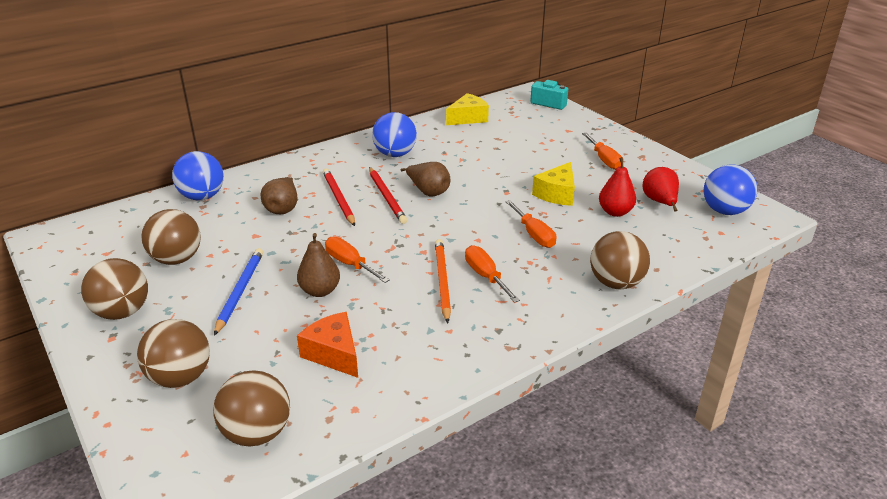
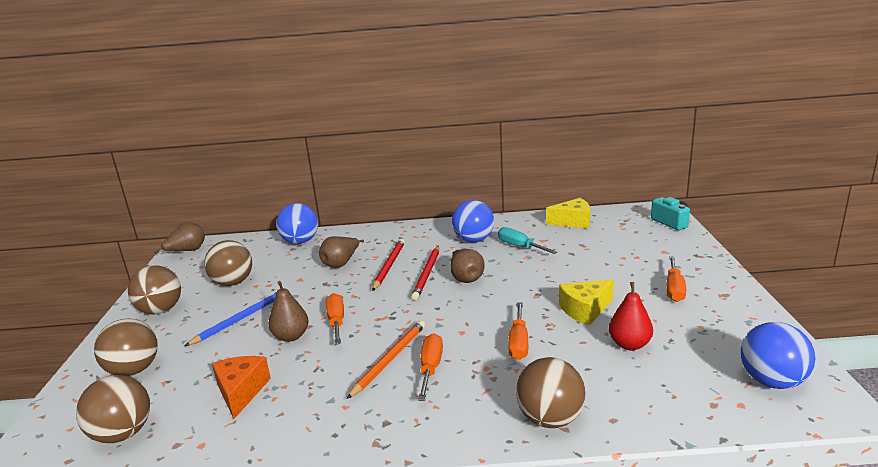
camera: 35 degrees right, 10 degrees down
red pear [643,167,679,212] -> none
none -> brown pear [155,222,205,254]
none -> turquoise screwdriver [498,227,557,254]

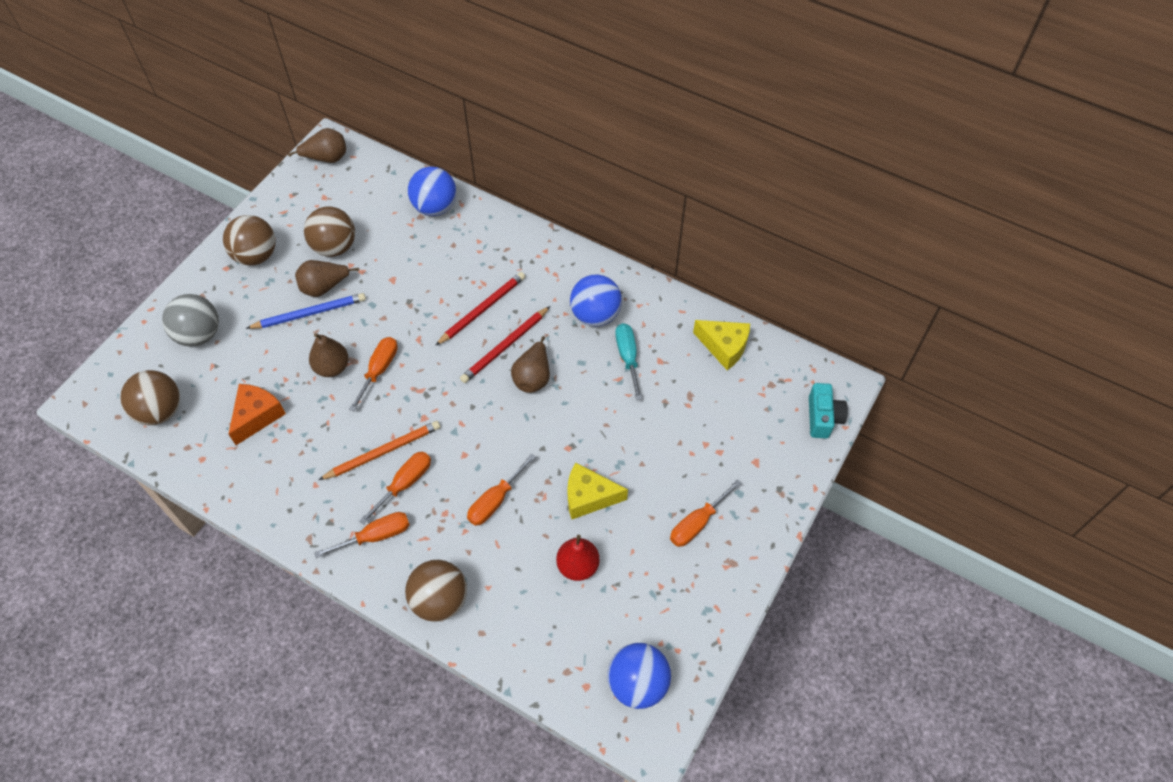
camera: 30 degrees right, 35 degrees up
brown ball [94,318,158,376] -> grey ball [162,294,219,347]
brown pear [319,236,364,268] -> brown pear moved to [295,260,359,297]
none -> orange screwdriver [314,512,410,558]

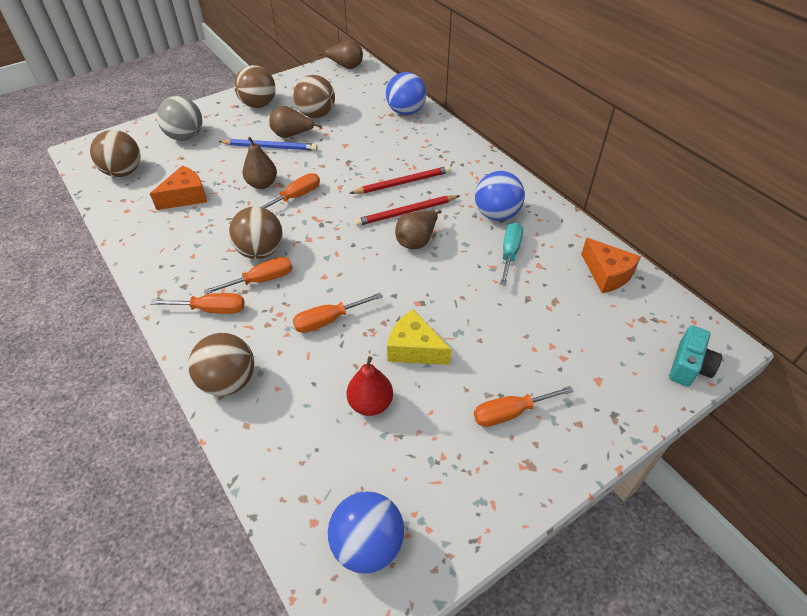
camera: 25 degrees right, 10 degrees down
orange pencil [319,421,440,480] -> brown ball [229,207,283,259]
yellow cheese [693,320,750,370] -> orange cheese [581,237,641,293]

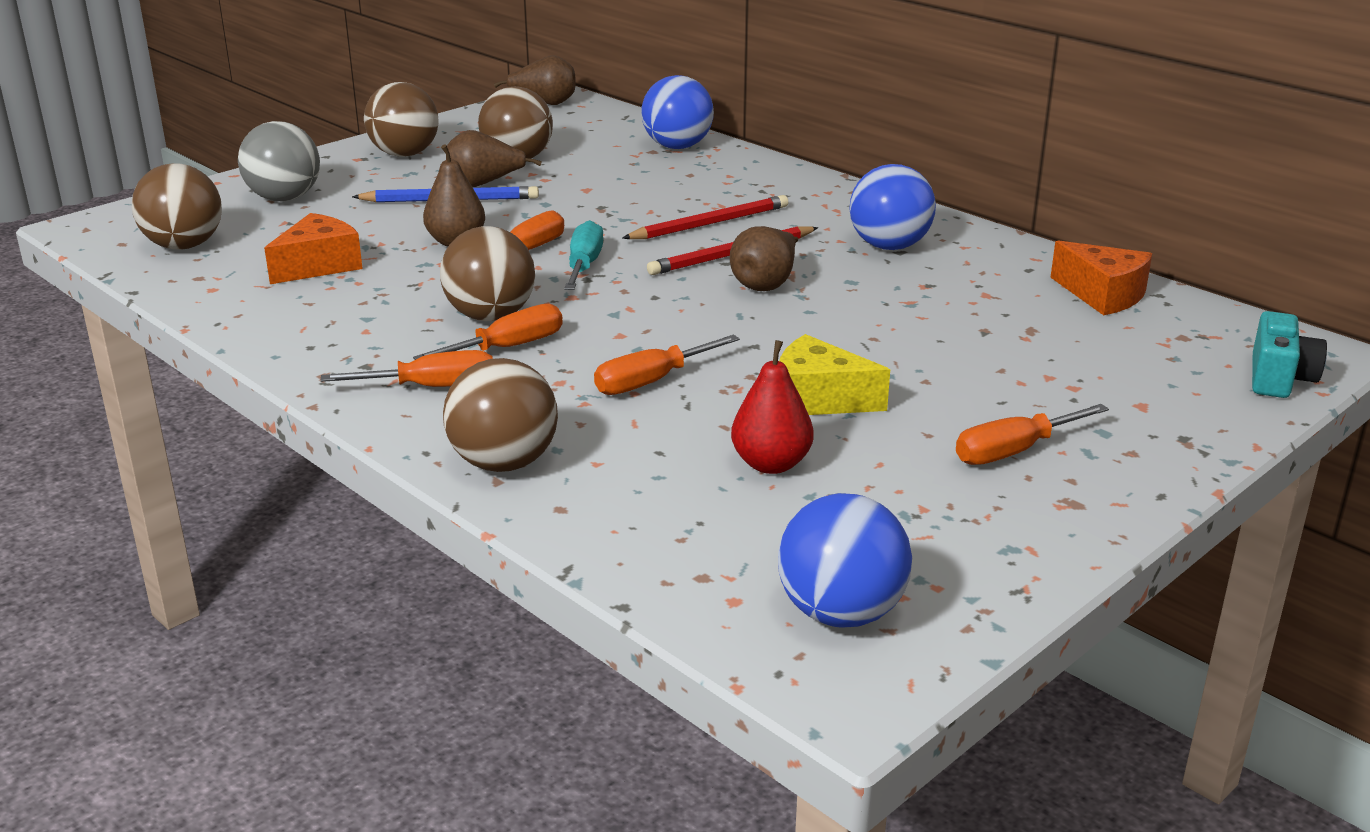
camera: 10 degrees left, 20 degrees down
turquoise screwdriver [500,222,523,286] -> turquoise screwdriver moved to [564,220,604,290]

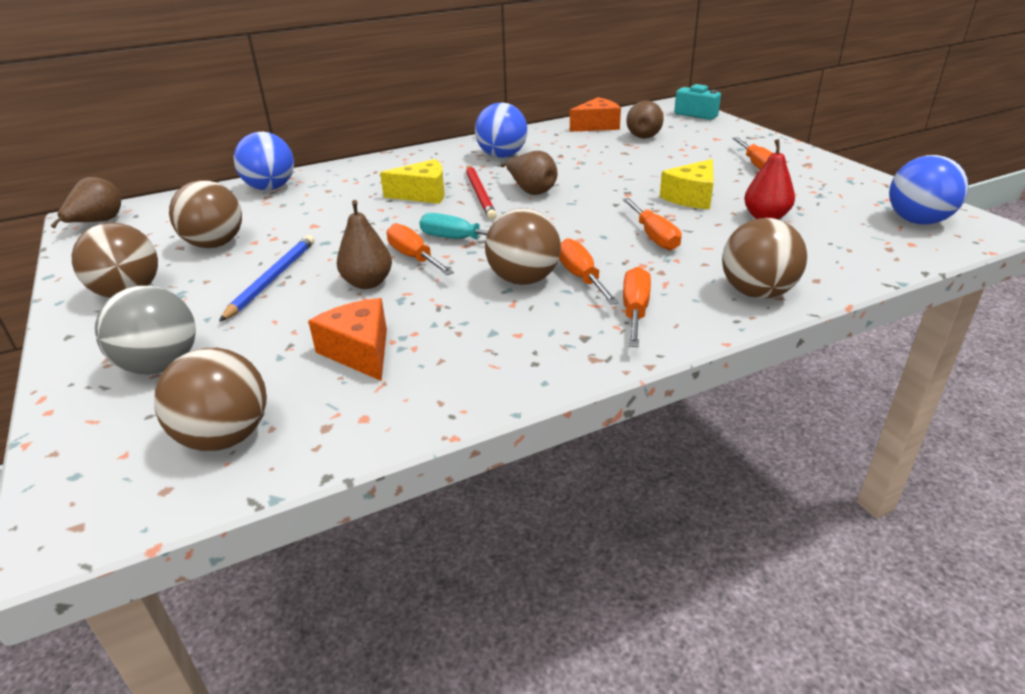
camera: 70 degrees left, 5 degrees up
brown pear [446,130,542,187] -> brown pear moved to [626,101,664,138]
red pencil [623,195,788,239] -> yellow cheese [380,159,445,204]

